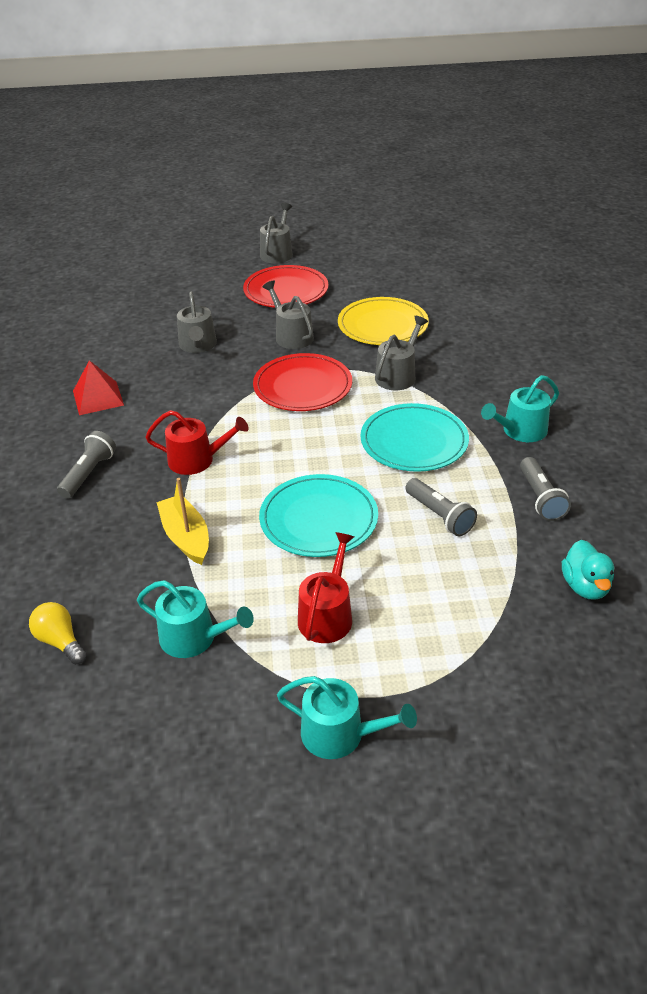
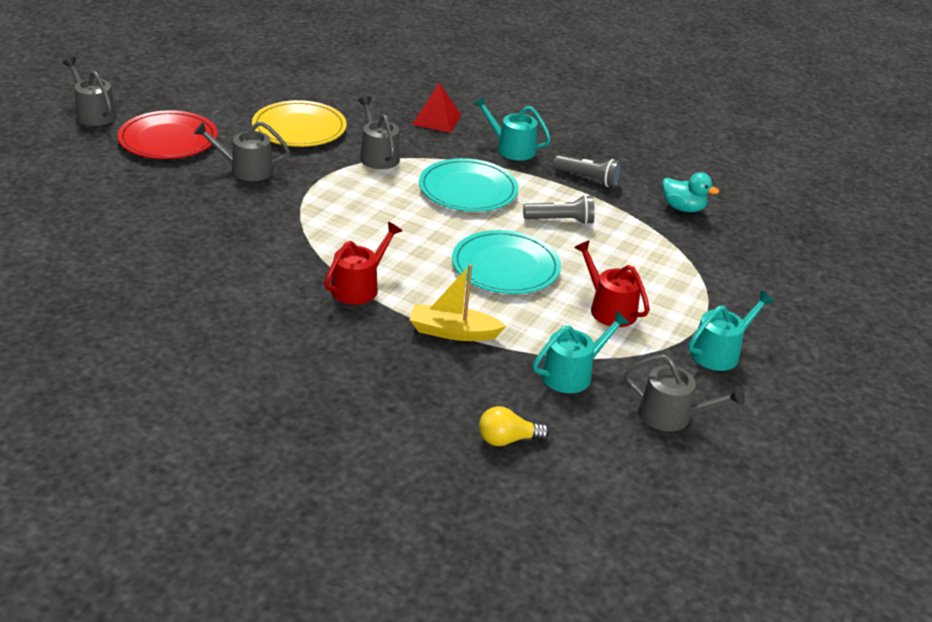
camera: 60 degrees left, 5 degrees down
grey flashlight [57,431,116,499] -> none
red pyramid [73,360,124,415] -> red pyramid moved to [412,83,461,133]
grey watering can [177,291,217,353] -> grey watering can moved to [625,354,745,432]
red plate [253,353,352,411] -> none
turquoise watering can [481,375,559,442] -> turquoise watering can turned 120 degrees clockwise [473,96,551,161]

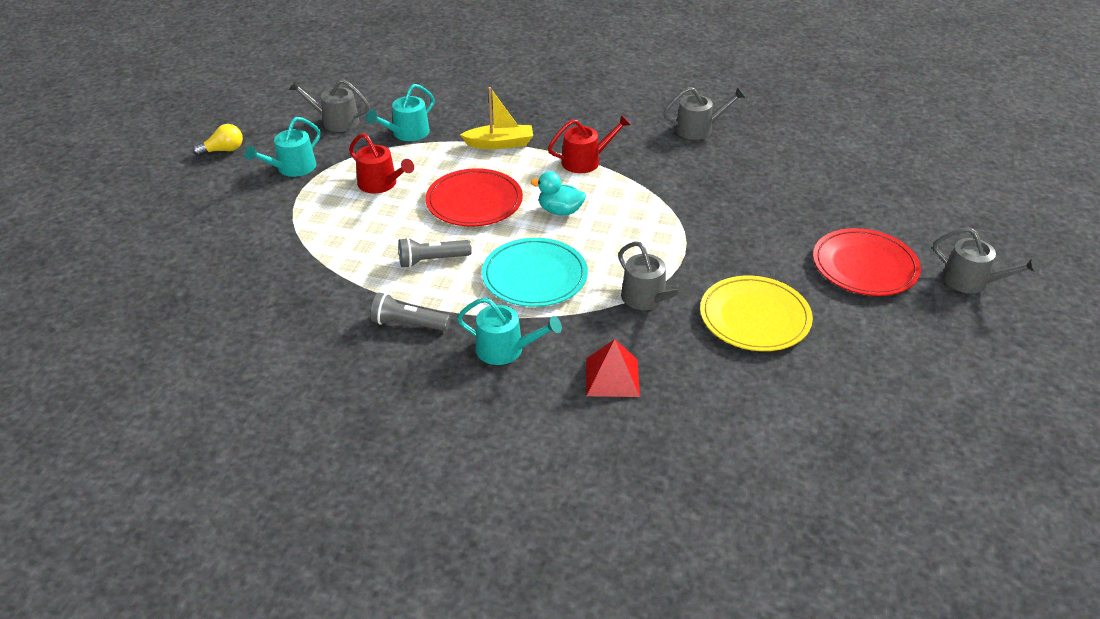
camera: 170 degrees right, 5 degrees up
grey watering can [194,122,290,181] -> grey watering can moved to [663,87,746,140]
red watering can [324,222,402,305] -> red watering can turned 135 degrees counterclockwise [548,115,631,173]
turquoise plate [452,230,561,294] -> red plate [425,168,523,227]
yellow light bulb [479,406,549,446] -> yellow light bulb moved to [193,124,243,156]
turquoise duck [662,172,719,212] -> turquoise duck moved to [530,171,586,216]

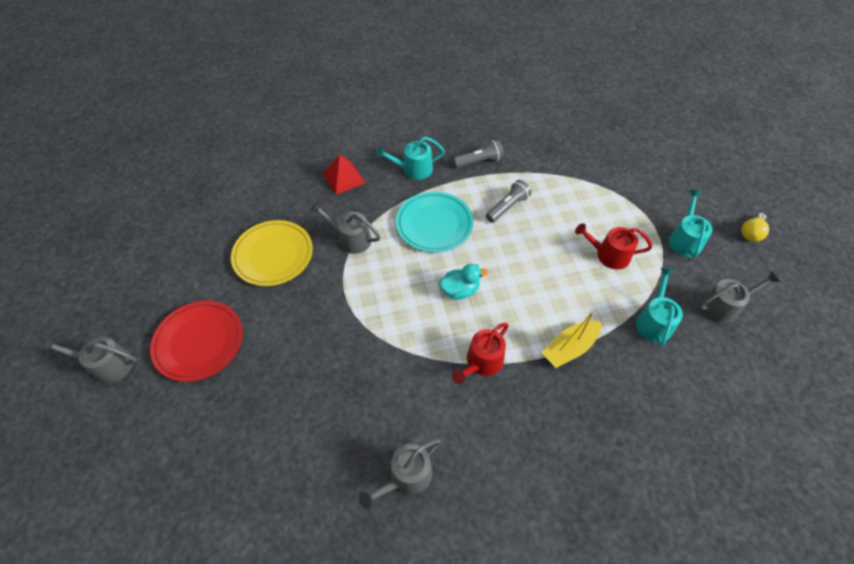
camera: 150 degrees right, 15 degrees up
red plate [425,168,523,227] -> none

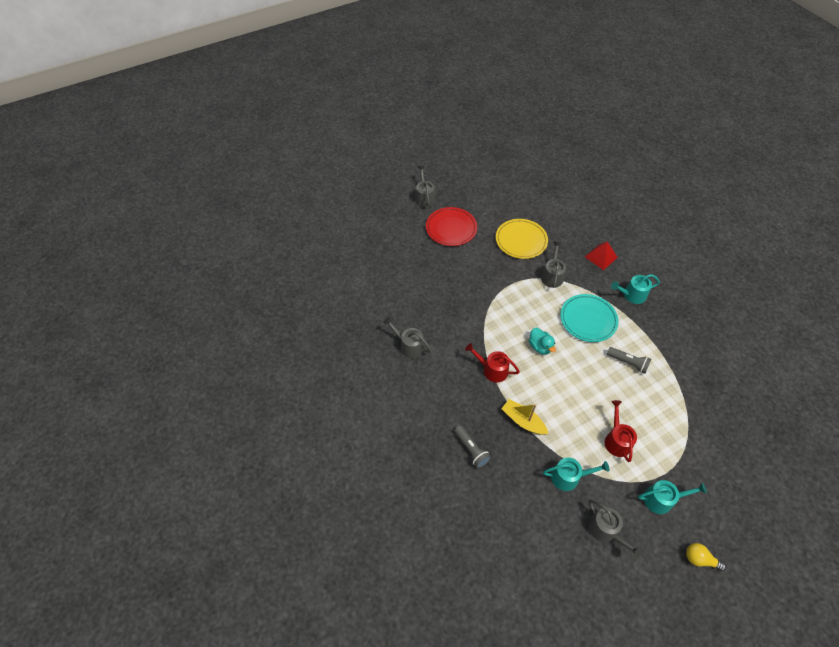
camera: 75 degrees right, 0 degrees up
turquoise watering can [376,137,445,180] -> turquoise watering can turned 75 degrees counterclockwise [611,274,660,304]
grey flashlight [453,140,504,168] -> grey flashlight moved to [454,426,491,468]

